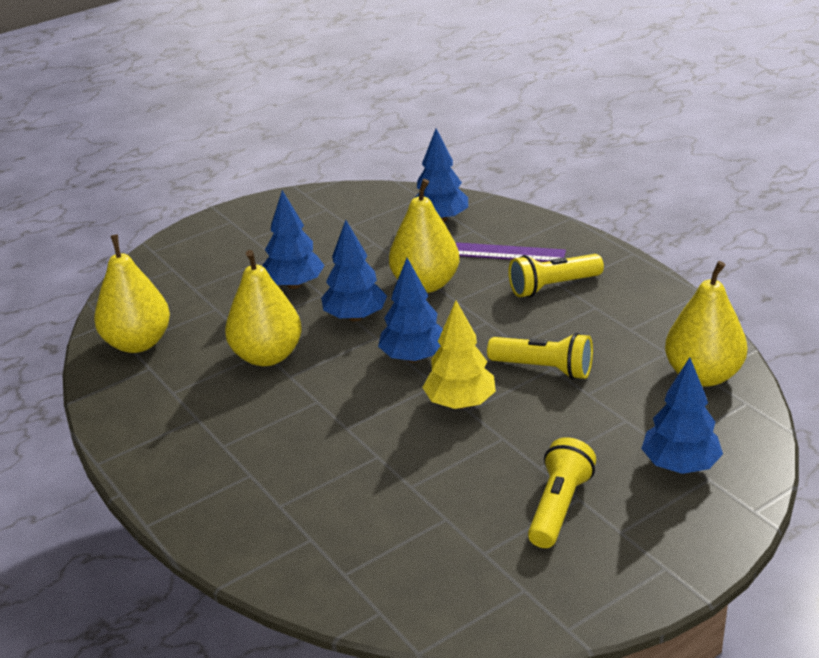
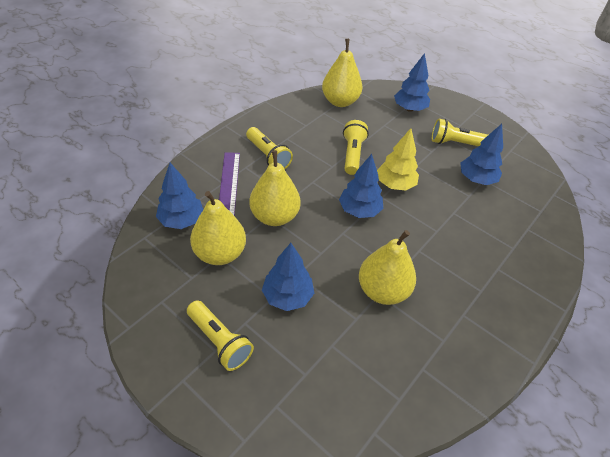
camera: 110 degrees left, 15 degrees up
yellow pear [94,234,170,353] -> yellow pear moved to [190,191,246,265]
blue tree [321,220,387,322] -> blue tree moved to [460,124,503,185]
none -> yellow flashlight [187,300,254,371]

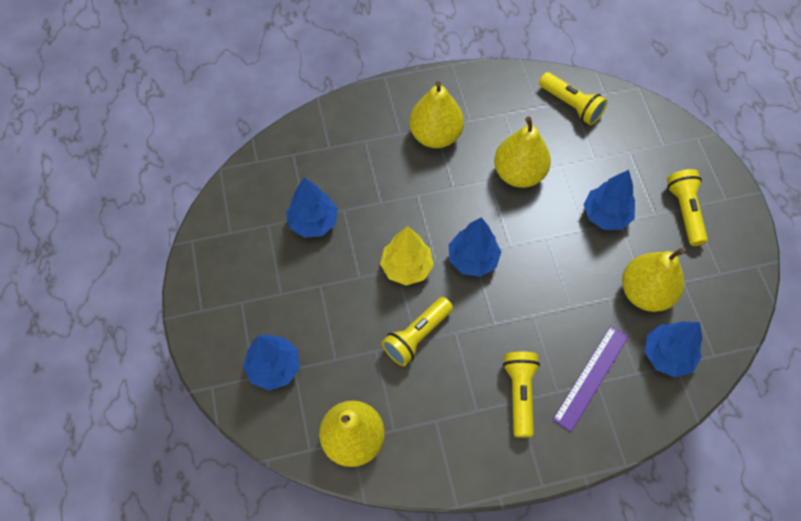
camera: 140 degrees left, 15 degrees up
yellow pear [250,150,301,226] -> yellow pear moved to [409,81,464,148]
yellow flashlight [432,119,488,146] -> yellow flashlight moved to [539,72,607,125]

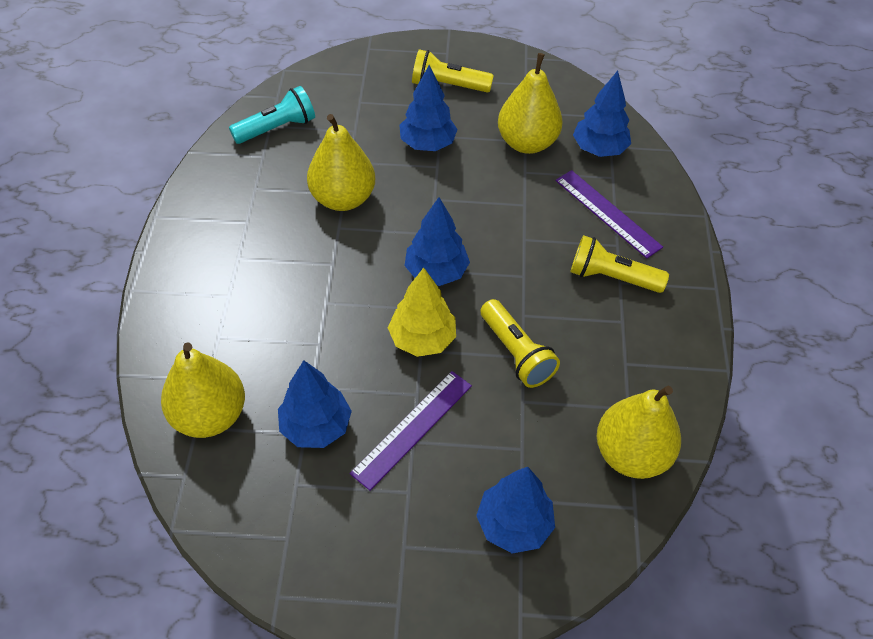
camera: 75 degrees left, 10 degrees down
yellow pear [409,81,464,148] -> yellow pear moved to [161,342,245,438]
yellow flashlight [539,72,607,125] -> turquoise flashlight [229,86,315,144]
none -> purple ruler [350,371,472,491]

